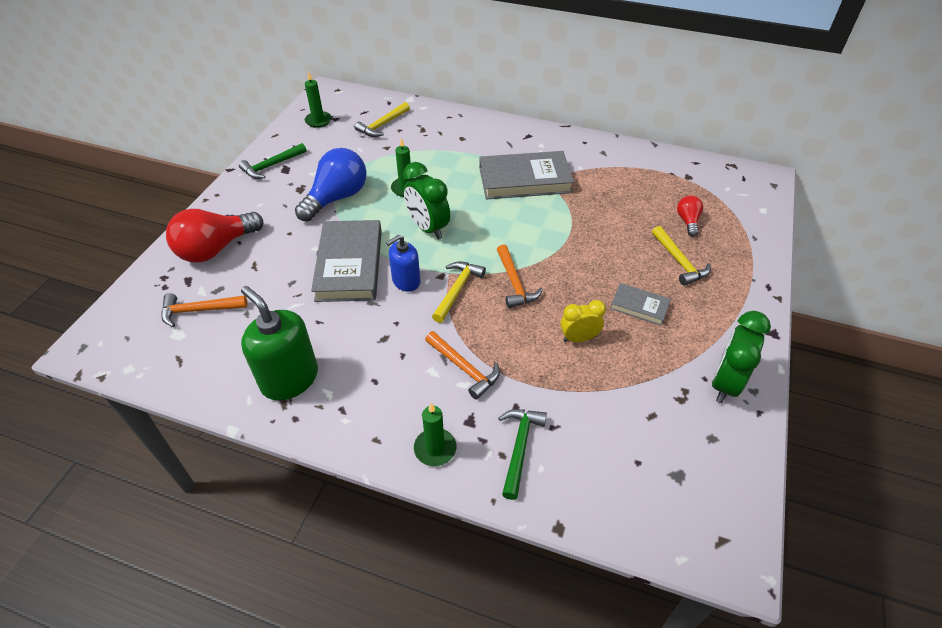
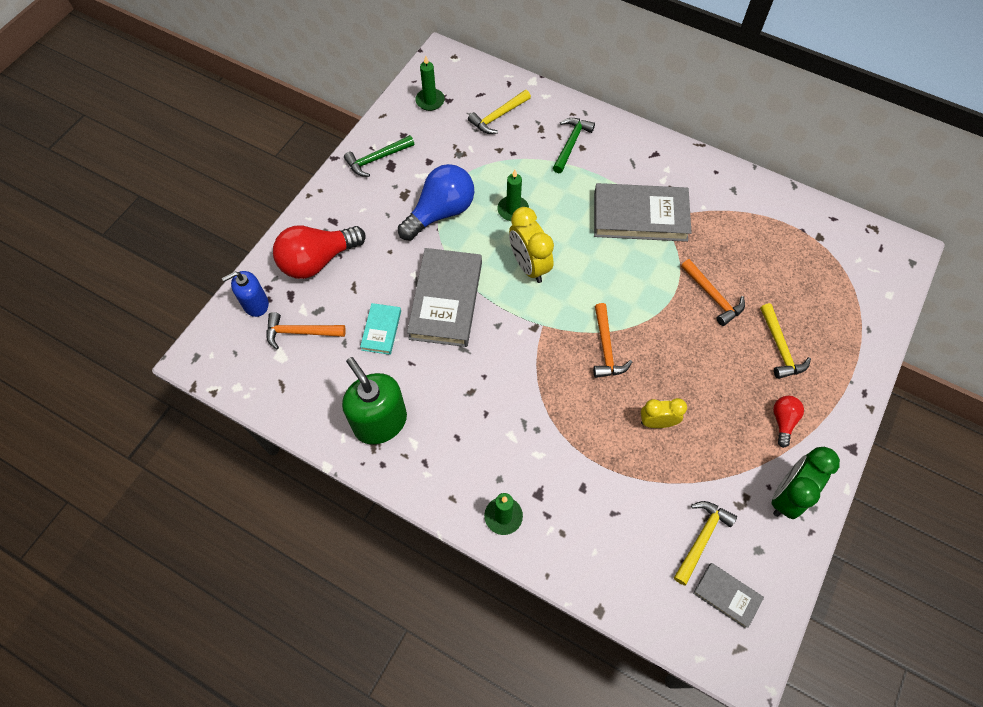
camera: 10 degrees right, 15 degrees up
blue soap dispenser [386,235,420,292] -> blue soap dispenser moved to [222,271,269,317]
green clock [403,162,450,240] -> yellow clock [509,207,554,283]
orange hammer [425,331,500,400] -> orange hammer moved to [681,259,745,326]
yellow hammer [432,262,486,323] -> yellow hammer moved to [674,501,737,585]
green hammer [498,409,547,500] -> green hammer moved to [553,118,595,173]
grey book [610,283,671,326] -> grey book moved to [693,563,764,629]
red light bulb [677,195,703,237] -> red light bulb moved to [773,396,804,448]
none -> turquoise book [360,303,401,355]

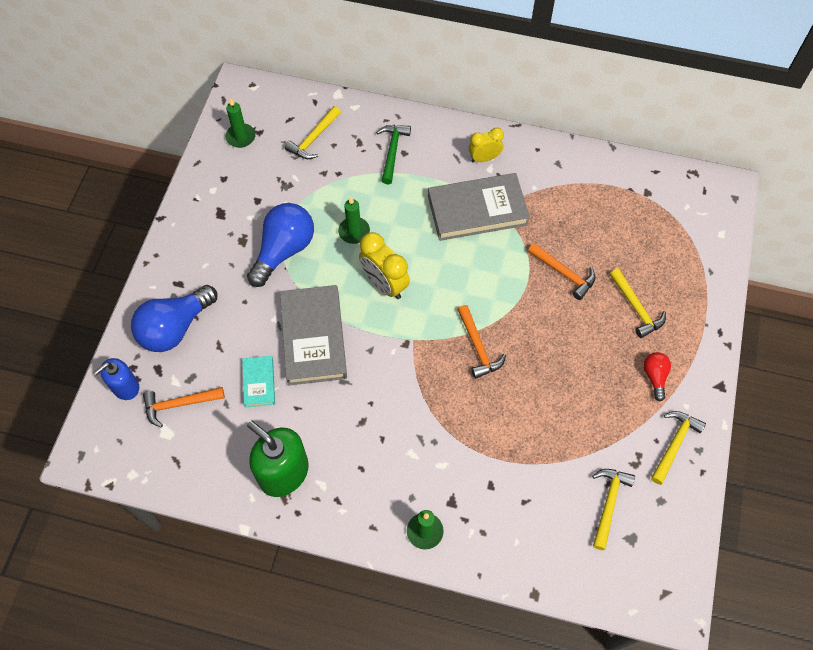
camera: 15 degrees left, 0 degrees up
red light bulb [273,225,366,279] -> blue light bulb [131,285,217,352]
green hammer [344,135,414,177] -> none
yellow clock [641,398,687,428] -> yellow clock moved to [469,128,504,162]
grey book [693,563,764,629] -> none
green clock [771,447,840,519] -> yellow hammer [651,411,706,485]

